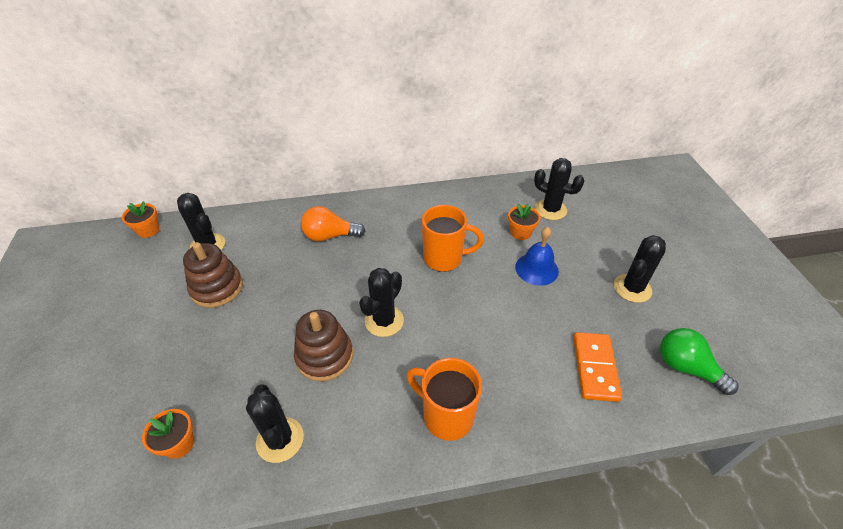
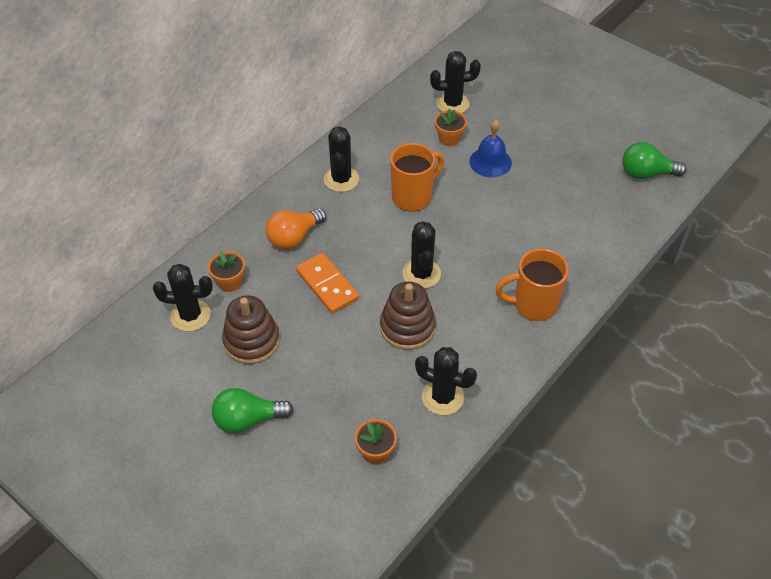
camera: 40 degrees left, 5 degrees up
orange flower pot [122,201,159,238] -> orange flower pot moved to [208,251,245,292]
orange domino [573,332,622,402] -> orange domino moved to [296,253,359,314]
black cactus [614,235,666,303] -> black cactus moved to [324,126,359,192]
none -> green light bulb [212,388,294,433]

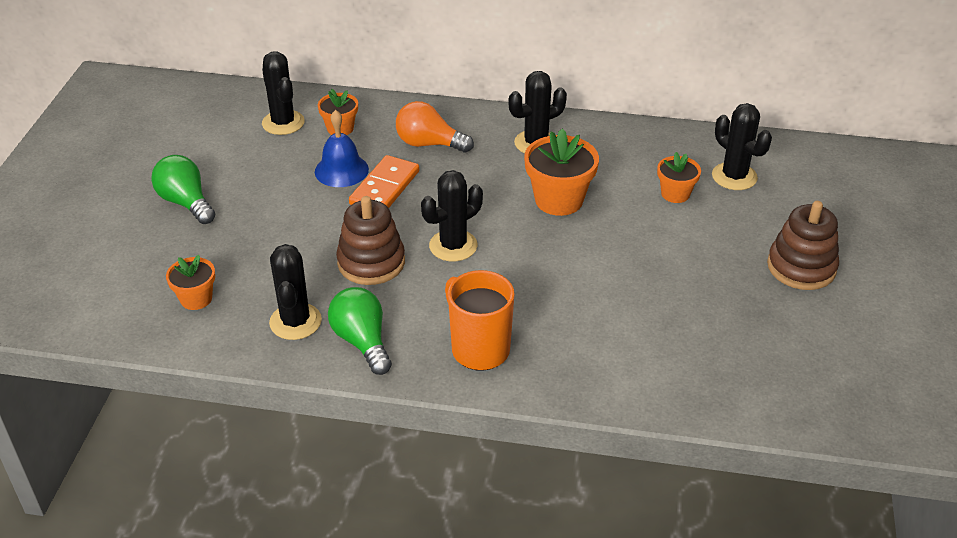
camera: 60 degrees right, 10 degrees down
brown stacking toy [222,295,280,364] -> brown stacking toy moved to [767,201,839,290]
orange mug [390,143,444,211] -> orange flower pot [524,129,599,216]
blue bell [470,119,512,177] -> blue bell moved to [315,110,369,187]
green light bulb [622,142,687,179] -> green light bulb moved to [328,287,392,375]

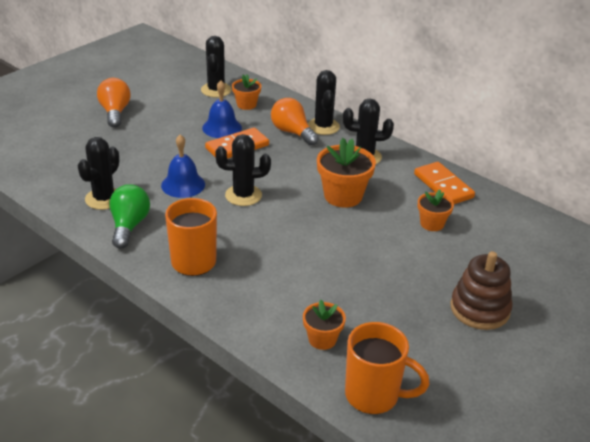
camera: 30 degrees right, 5 degrees down
green light bulb [151,155,215,224] -> orange light bulb [97,78,131,128]
orange flower pot [166,255,215,310] -> orange flower pot moved to [303,300,346,350]
brown stacking toy [336,196,405,285] -> blue bell [161,135,205,198]
black cactus [712,103,772,190] -> black cactus moved to [308,70,340,135]
none -> orange mug [345,322,429,414]
none -> orange domino [414,162,475,204]

